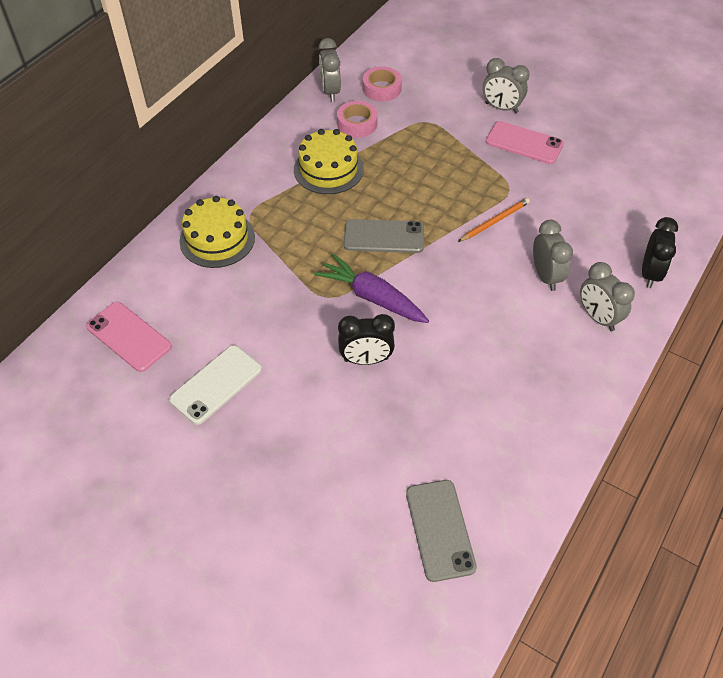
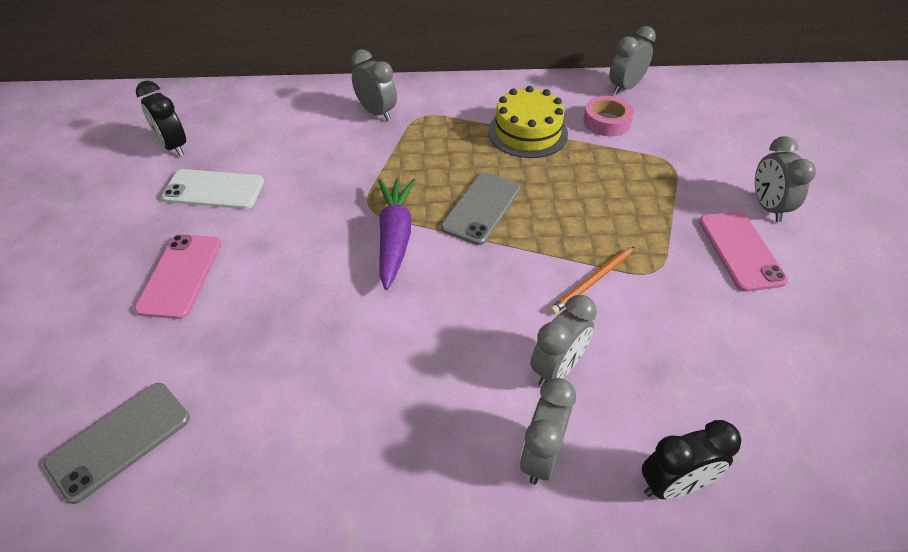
camera: 55 degrees right, 5 degrees down
pink phone [86,302,172,372] -> pink phone moved to [134,234,221,319]
yellow cake [179,196,255,268] -> grey clock [351,49,397,121]
black clock [338,314,395,365] -> black clock moved to [136,81,186,156]
grey phone [344,219,424,253] -> grey phone turned 60 degrees clockwise [441,172,520,245]
pink tape [363,66,402,101] -> none
orange pencil [458,198,530,242] -> orange pencil turned 120 degrees clockwise [550,246,635,314]

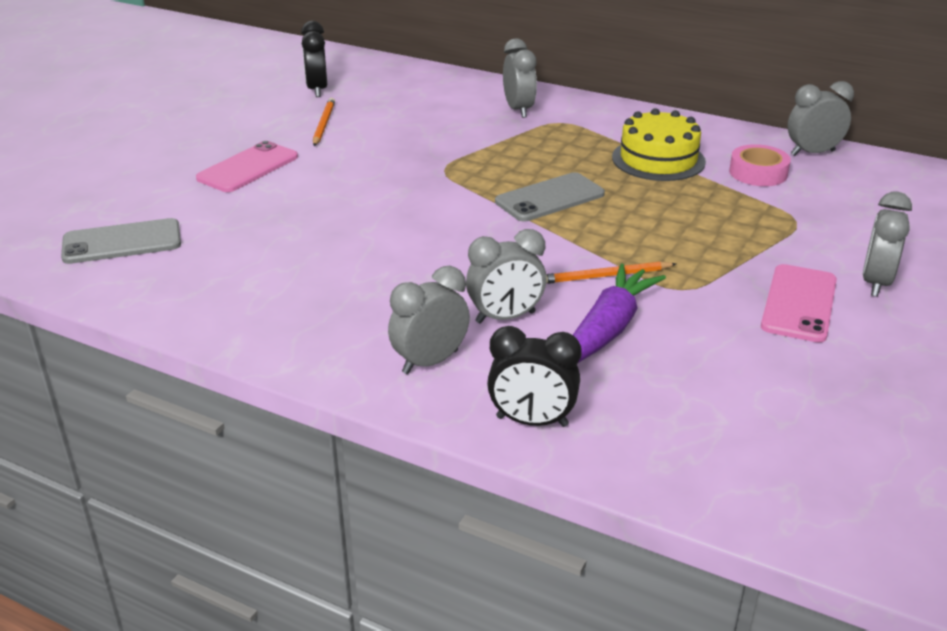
camera: 30 degrees right, 15 degrees down
white phone [162,169,264,209] -> orange pencil [313,98,335,146]
purple carrot [378,179,416,290] -> purple carrot moved to [573,263,666,363]

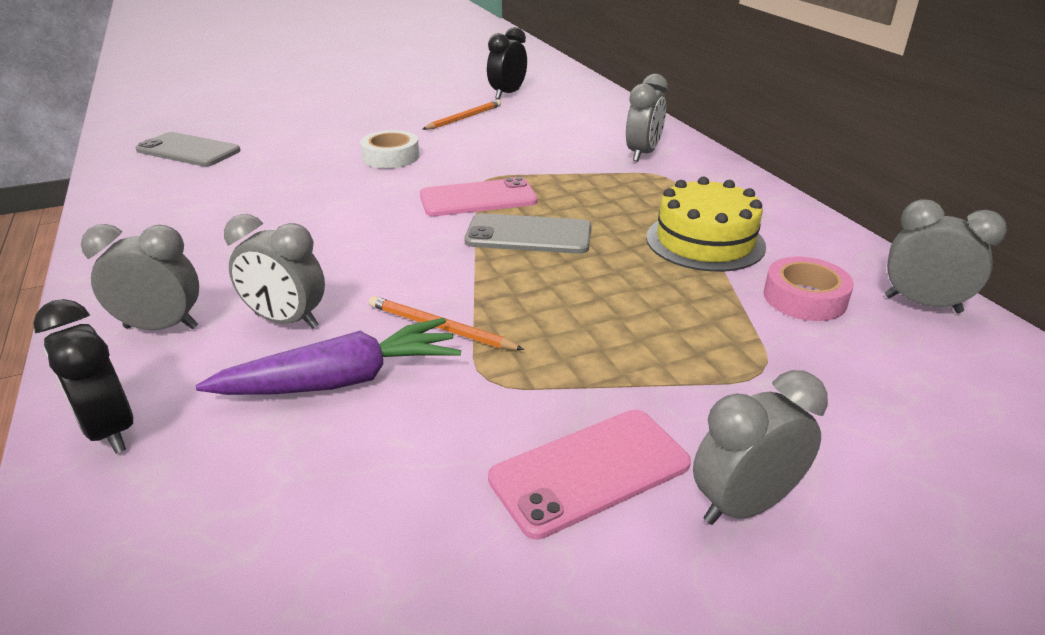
camera: 40 degrees right, 0 degrees up
pink phone [196,141,298,192] -> pink phone moved to [420,177,538,216]
none -> white tape [360,130,419,168]

